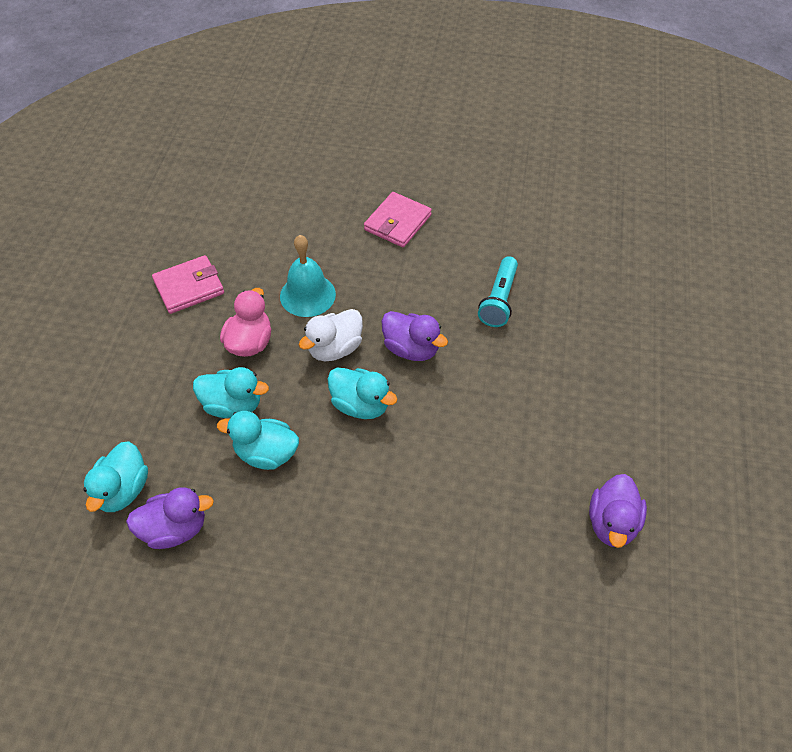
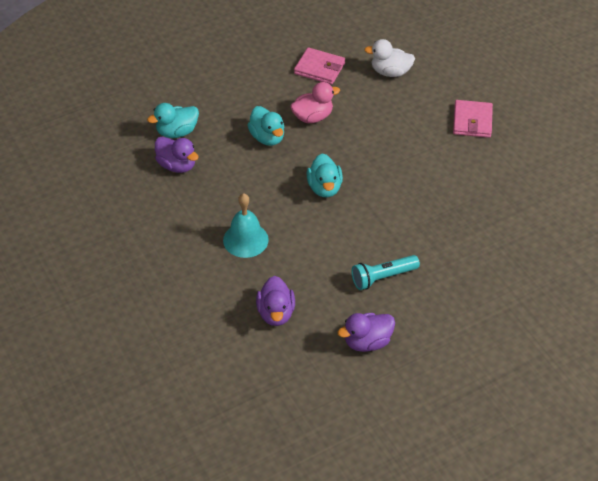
camera: 50 degrees right, 5 degrees down
turquoise duck [217,411,299,470] -> none
turquoise bell [280,235,336,317] -> turquoise bell moved to [223,193,269,258]
white duck [299,309,363,362] -> white duck moved to [364,39,415,77]
pink wallet [364,192,432,247] -> pink wallet turned 75 degrees counterclockwise [453,100,493,138]
purple duck [382,311,448,361] -> purple duck moved to [256,276,295,326]
turquoise flashlight [478,256,518,327] -> turquoise flashlight moved to [351,255,420,290]

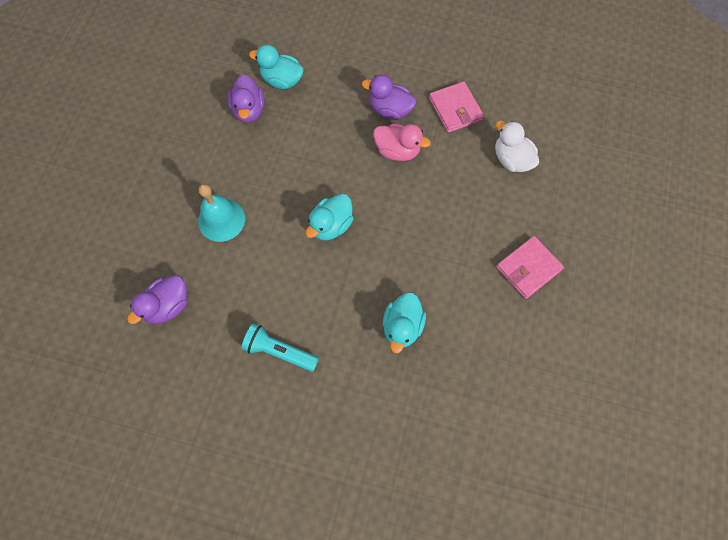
camera: 45 degrees right, 20 degrees up
turquoise duck [248,106,284,146] -> turquoise duck moved to [383,292,426,353]
purple duck [338,313,395,352] -> purple duck moved to [362,75,416,120]

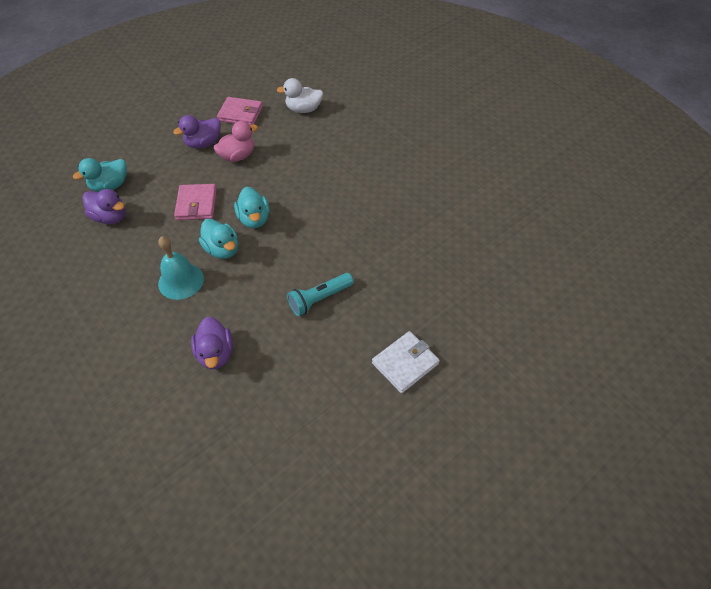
camera: 55 degrees left, 15 degrees down
turquoise duck [383,292,426,353] -> turquoise duck moved to [199,218,238,259]
pink wallet [496,236,564,299] -> pink wallet moved to [174,184,217,220]
none -> white wallet [372,331,440,393]

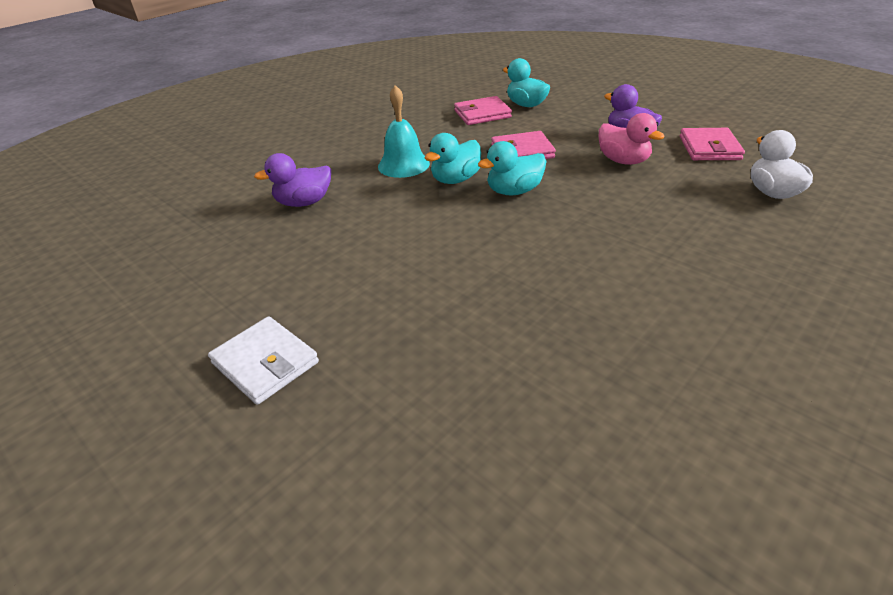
camera: 85 degrees right, 15 degrees down
purple duck [83,189,126,224] -> pink wallet [454,96,512,125]
turquoise flashlight [287,273,354,316] -> none

